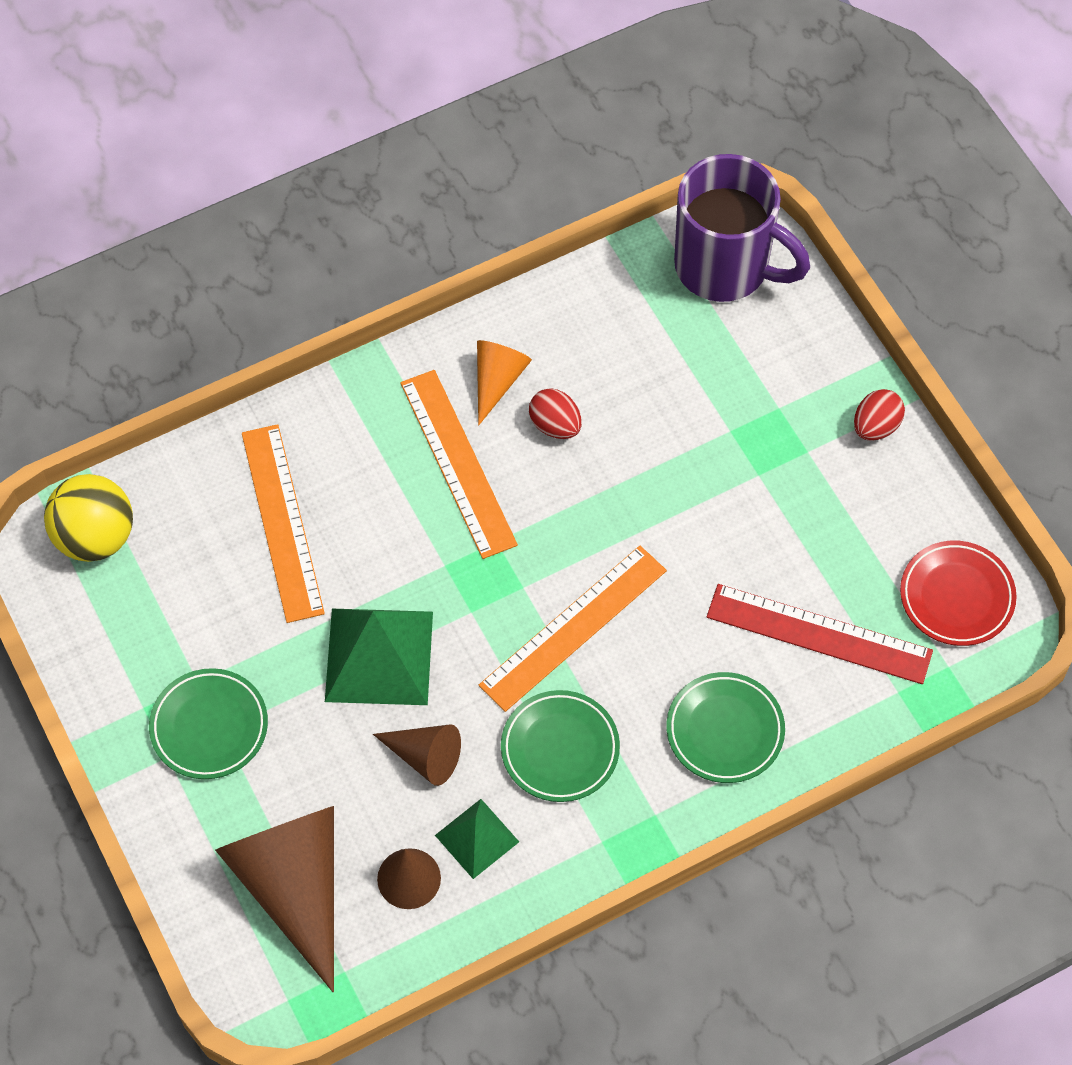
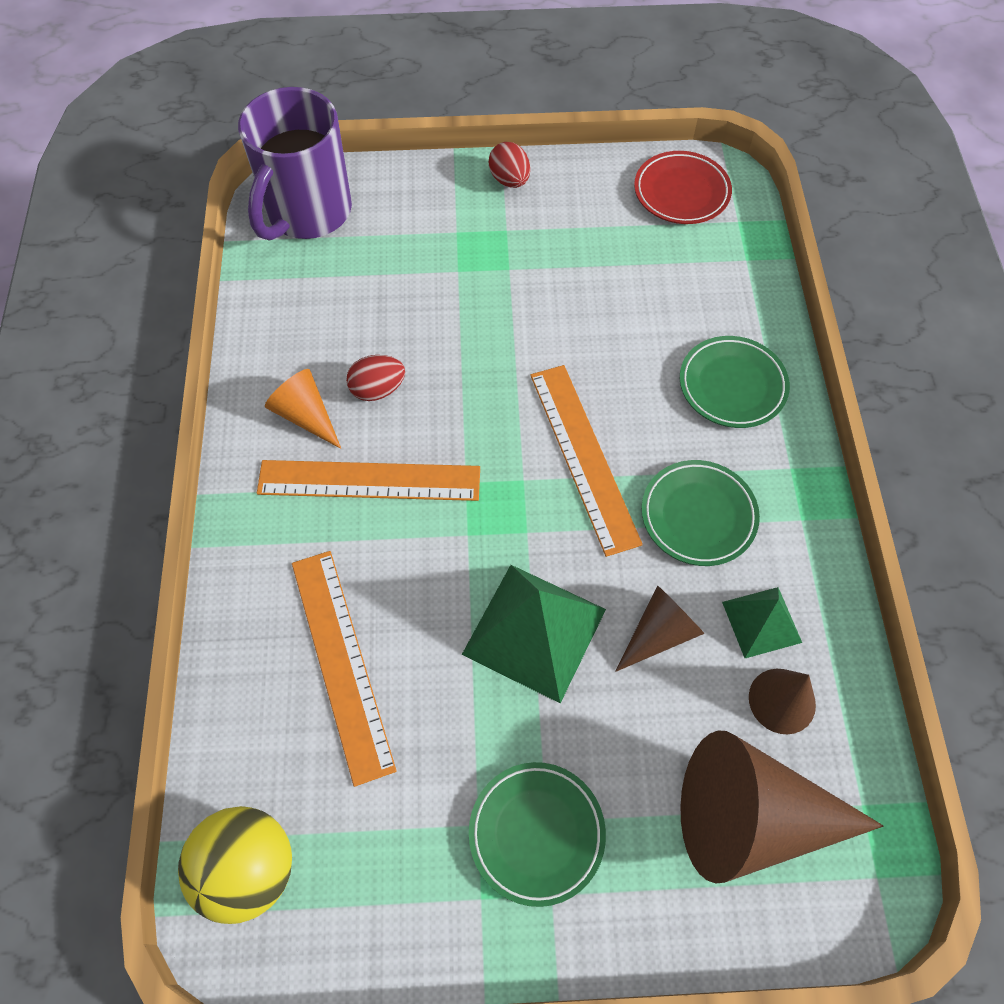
camera: 65 degrees left, 0 degrees up
orange ruler [242,424,325,623] -> orange ruler turned 60 degrees clockwise [292,551,397,787]
purple mug [674,154,810,302] -> purple mug turned 150 degrees clockwise [238,87,352,241]
red ruler [707,584,933,684] -> none

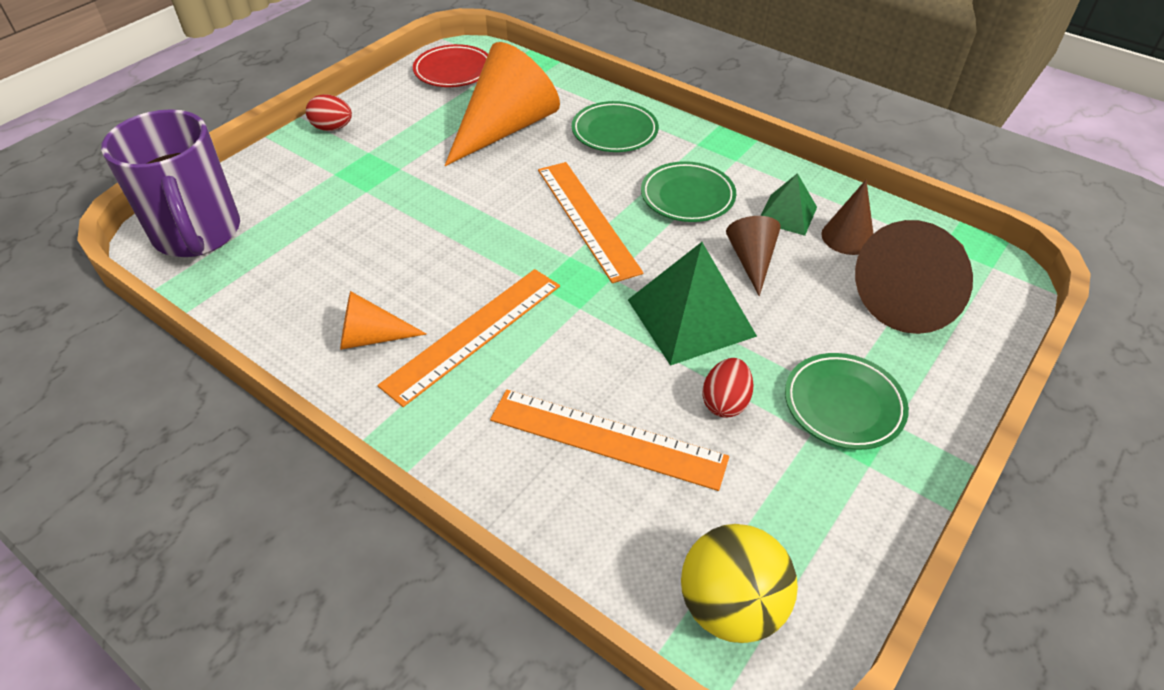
camera: 50 degrees left, 15 degrees down
red egg [346,355,405,401] -> red egg moved to [702,358,754,418]
orange ruler [530,365,643,557] -> orange ruler turned 45 degrees clockwise [538,162,643,283]
none -> orange cone [444,42,560,166]

